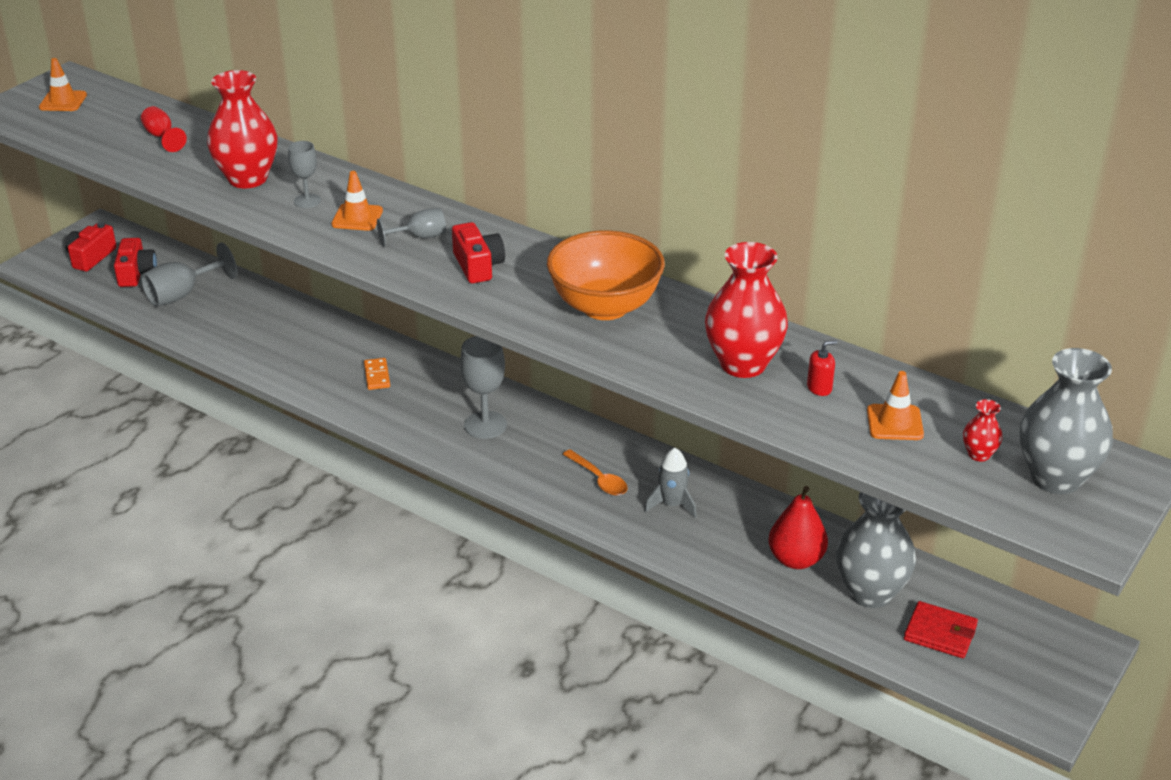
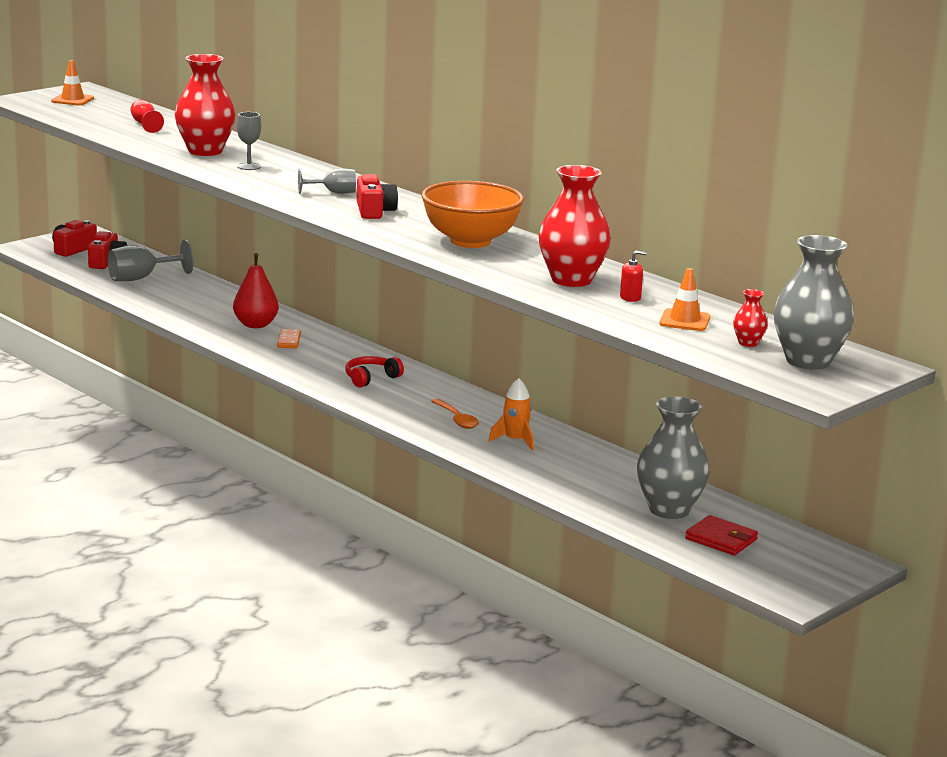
camera: 10 degrees right, 15 degrees down
orange traffic cone [331,171,383,231] -> none
grey goblet [460,336,507,439] -> red headphones [345,356,404,388]
grey rocket [644,448,697,518] -> orange rocket [489,378,534,451]
red pear [769,486,828,569] -> red pear moved to [233,253,279,328]

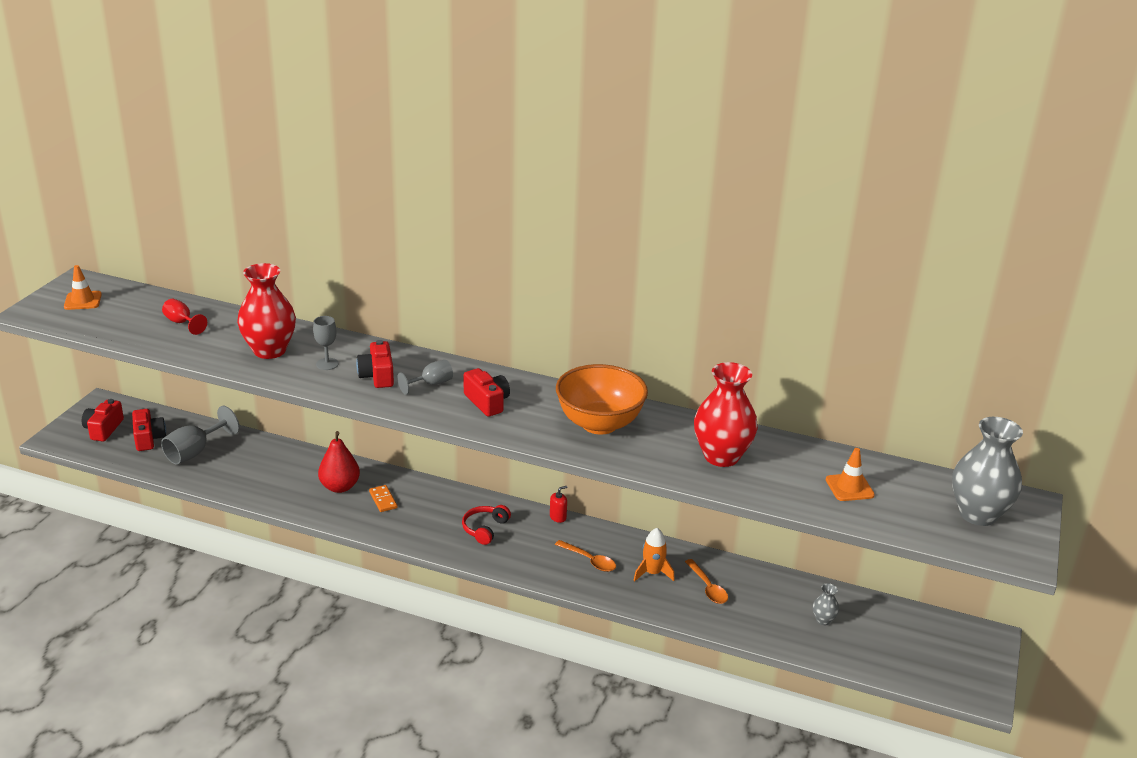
camera: 25 degrees left, 10 degrees up
red soap dispenser [620,251,646,302] -> red soap dispenser moved to [550,486,567,523]
grey vase [637,396,710,519] -> grey vase [813,583,839,625], size x0.44
red wallet [685,515,758,555] -> none
red vase [733,289,767,347] -> none
none -> red camera [356,340,394,388]
none -> orange spoon [685,559,728,604]

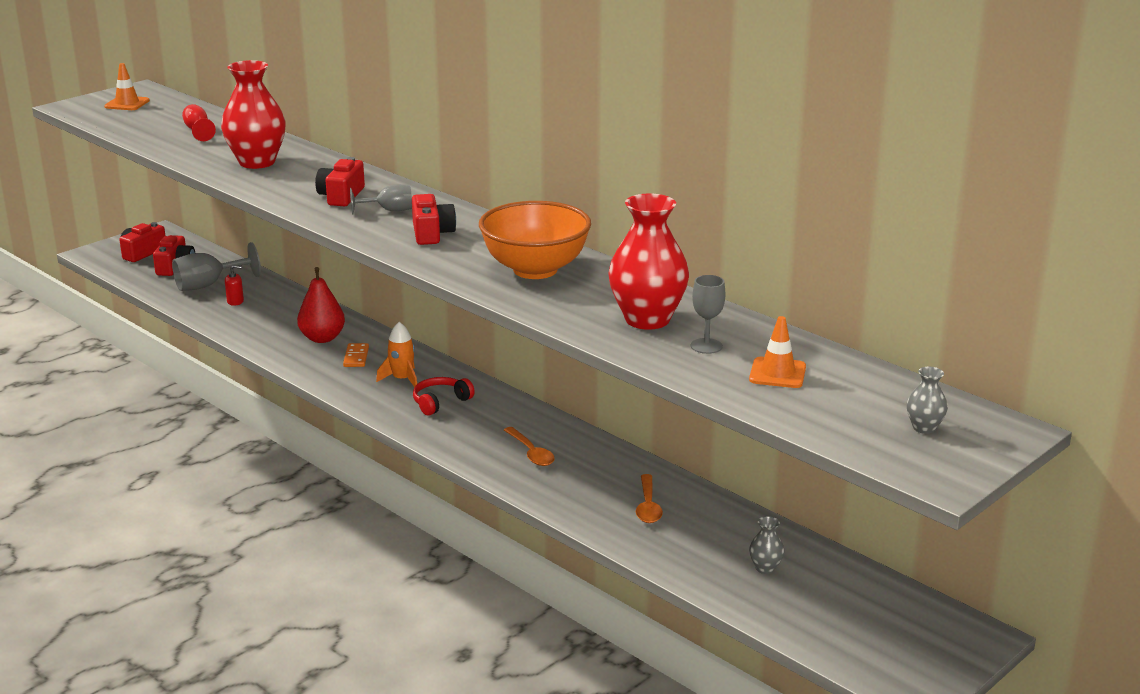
camera: 25 degrees right, 5 degrees down
grey goblet [313,316,339,370] -> grey goblet moved to [691,275,725,354]
red soap dispenser [550,486,567,523] -> red soap dispenser moved to [225,265,244,306]
orange rocket [633,528,675,582] -> orange rocket moved to [376,322,417,387]
grey vase [952,417,1023,526] -> grey vase [907,367,948,434], size x0.44

